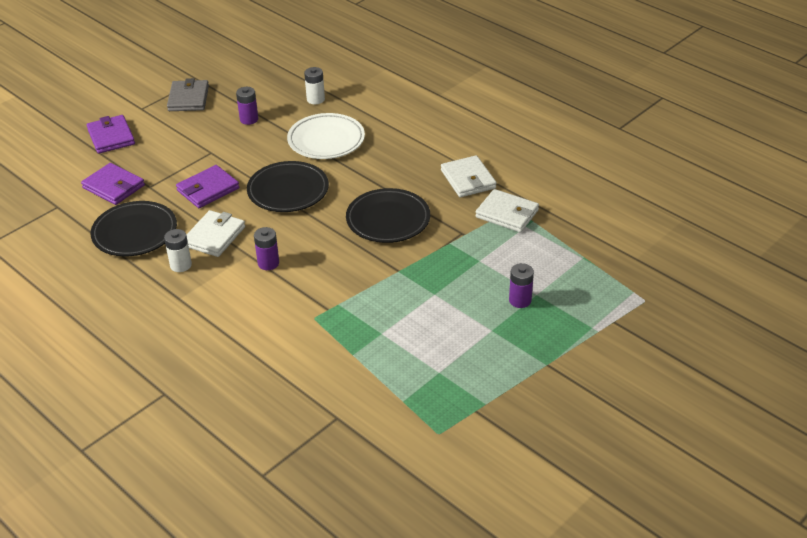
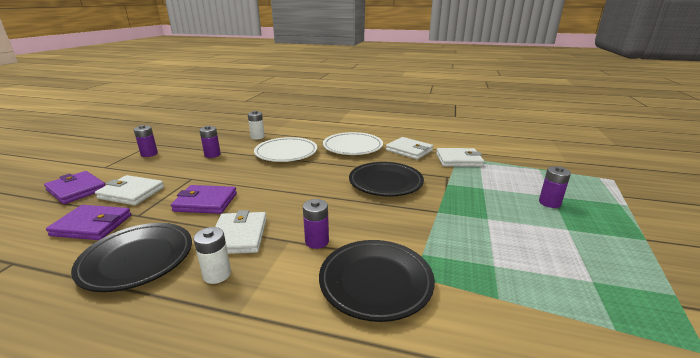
camera: 30 degrees left, 15 degrees down
grey wallet [167,78,209,111] -> purple battery [134,125,158,157]
purple wallet [176,165,239,208] -> purple wallet turned 75 degrees clockwise [171,185,237,214]
black plate [247,161,329,212] -> black plate moved to [319,240,435,322]
none -> white wallet [95,175,164,205]
none -> white plate [323,132,383,155]

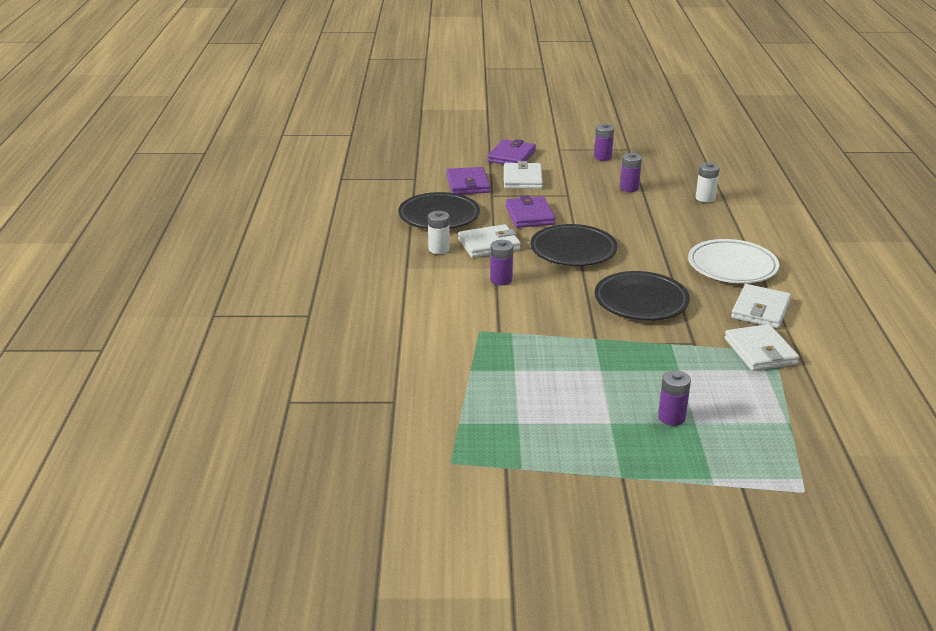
camera: 75 degrees right, 5 degrees up
white plate [254,137,317,162] -> none
black plate [319,240,435,322] -> black plate moved to [530,224,617,266]

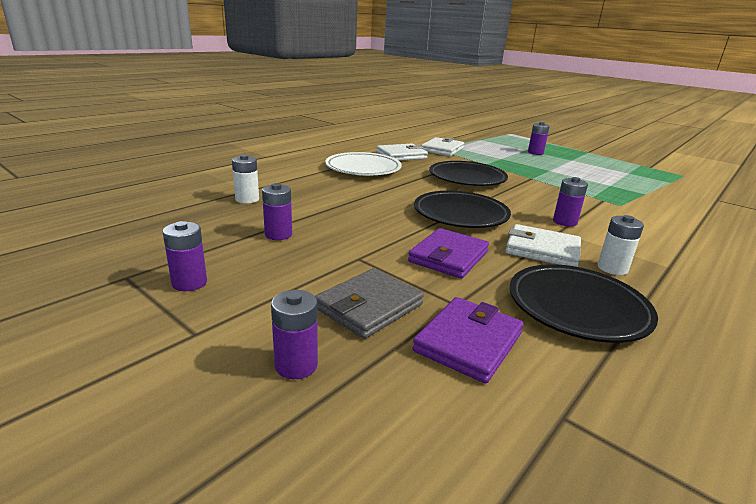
camera: 140 degrees left, 5 degrees down
purple wallet [487,139,536,164] -> purple battery [271,290,318,379]
white wallet [504,161,543,189] -> grey wallet [315,268,424,339]

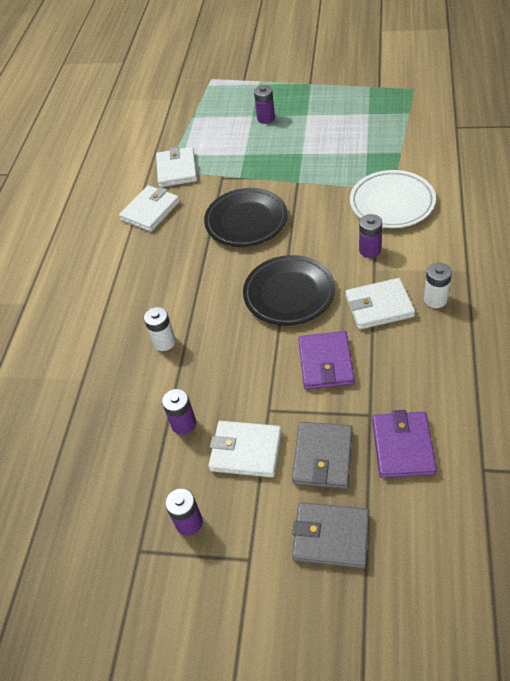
camera: 25 degrees left, 25 degrees up
white battery [232,155,259,203] -> white battery moved to [144,307,176,351]
purple battery [271,290,318,379] -> grey wallet [292,502,369,568]
white plate [325,152,402,176] -> white plate moved to [350,170,436,228]
black plate [510,264,658,343] -> none
none -> white wallet [208,421,282,478]

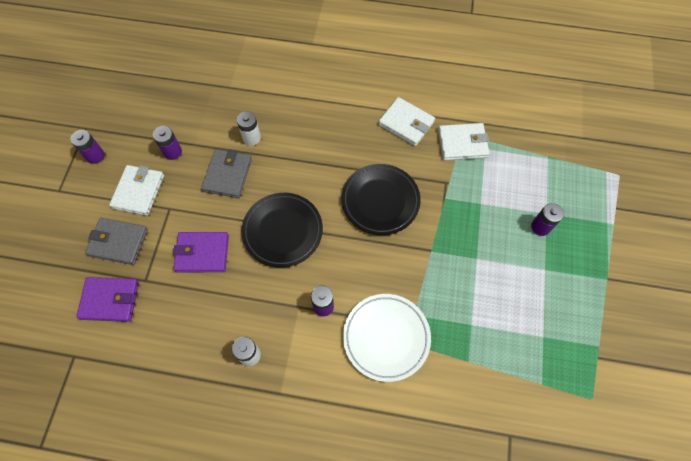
camera: 85 degrees right, 15 degrees up
grey wallet [292,502,369,568] -> grey wallet moved to [201,149,252,198]
white wallet [346,278,415,330] -> none

